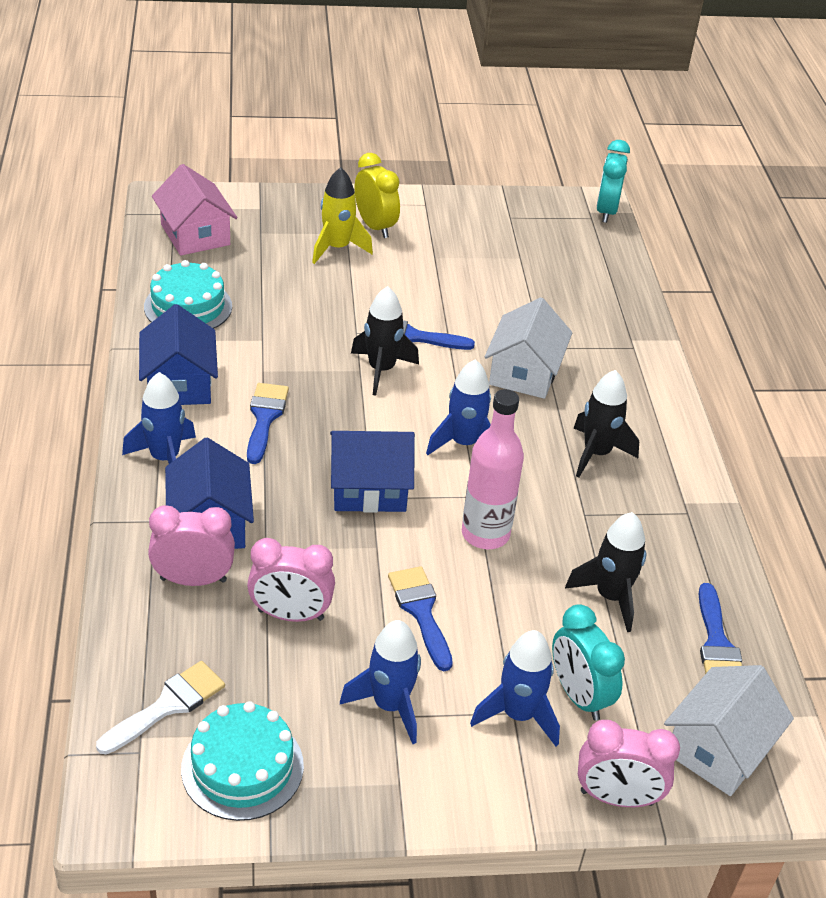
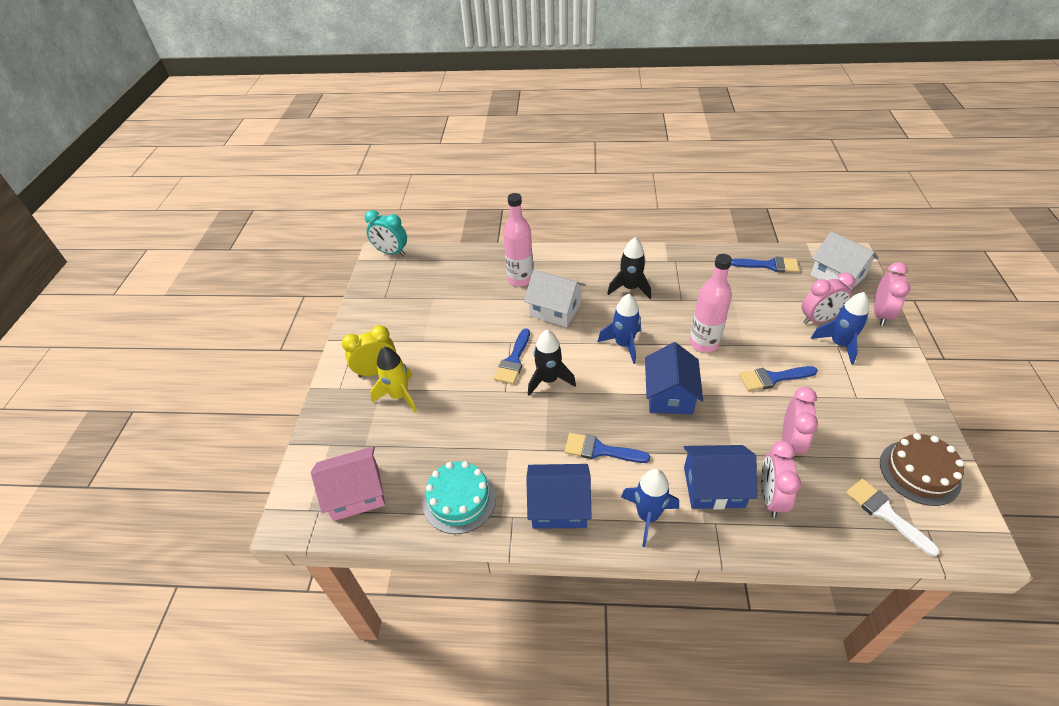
camera: 75 degrees left, 5 degrees up
turquoise cake [181,701,304,821] -> brown cake [880,433,964,506]
blue rocket [340,620,421,744] -> none
turquoise clock [552,604,625,721] -> pink clock [802,273,855,324]
black rocket [565,512,646,632] -> none
none -> pink bottle [503,193,533,286]

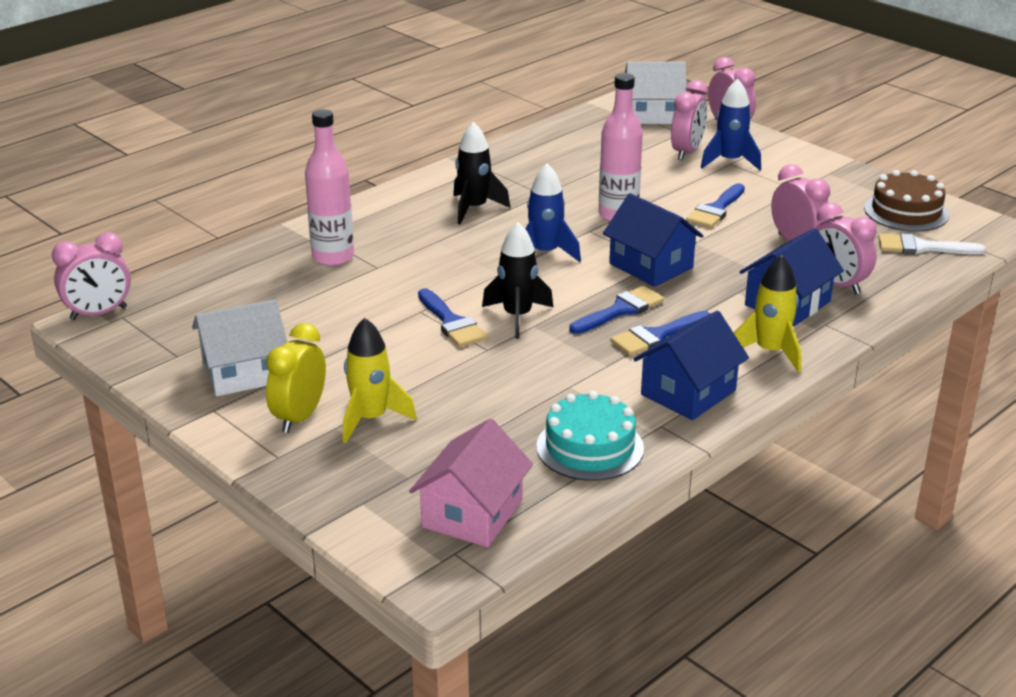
camera: 50 degrees left, 15 degrees down
turquoise clock [365,210,407,256] -> pink clock [52,232,131,320]
white house [524,270,586,327] -> white house moved to [192,299,287,396]
blue rocket [621,469,679,547] -> yellow rocket [734,255,801,372]
blue brush [731,257,799,273] -> blue brush moved to [569,286,664,334]

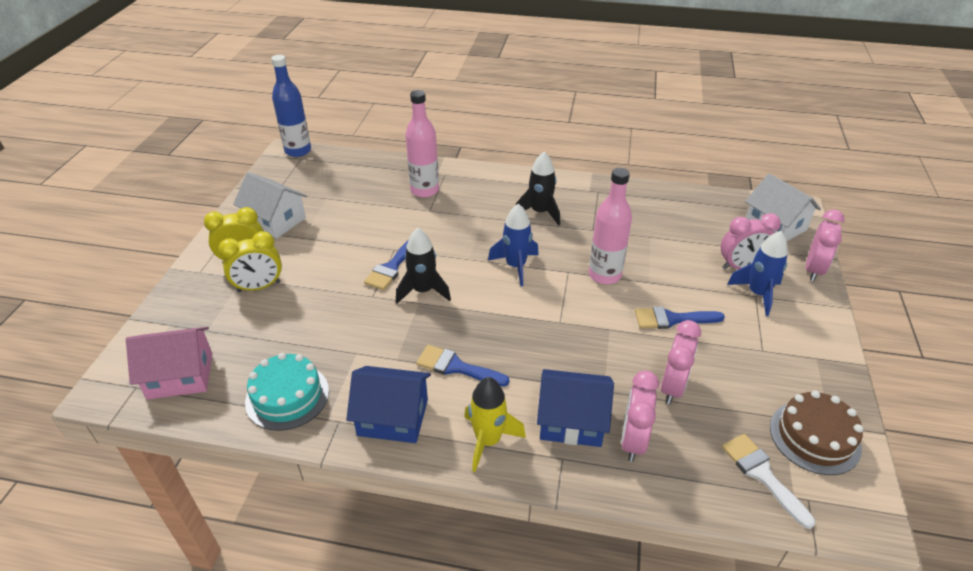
camera: 55 degrees right, 10 degrees up
pink clock [52,232,131,320] -> blue bottle [271,55,311,157]
yellow rocket [343,318,417,443] -> yellow clock [218,231,282,292]
blue brush [569,286,664,334] -> none
blue house [603,193,704,287] -> none

